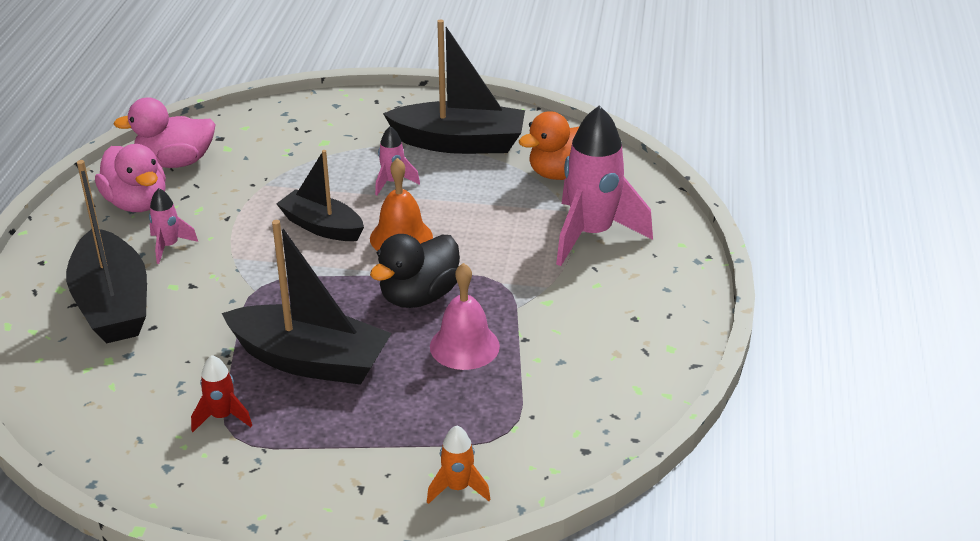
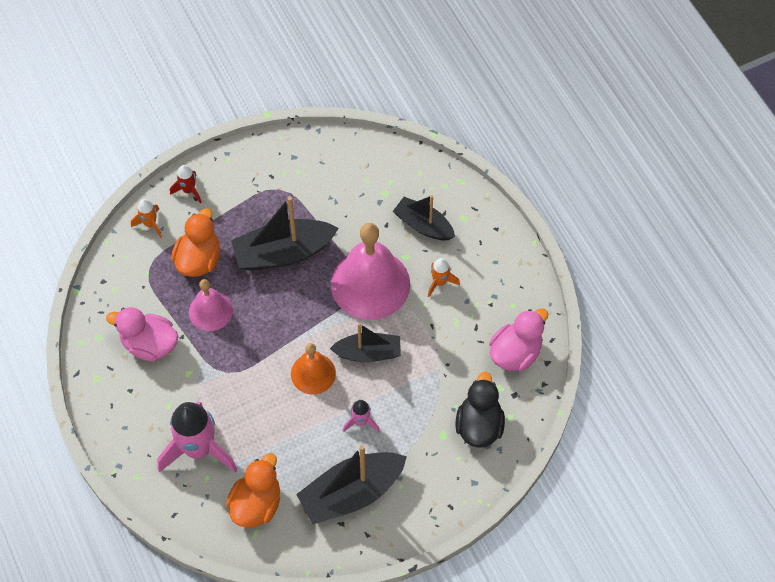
camera: 145 degrees right, 25 degrees up
black boat [66,160,147,343] -> black boat [392,195,455,240], size x0.64
pink duck [95,144,166,212] -> pink duck moved to [106,307,179,362]
pink rocket [149,188,198,264] -> orange rocket [428,258,460,297]
red rocket [191,355,252,432] -> red rocket moved to [170,165,202,203]
black duck [370,234,460,308] -> black duck moved to [455,372,505,448]
none -> orange duck [171,208,220,277]
none -> pink bell [331,223,410,320]

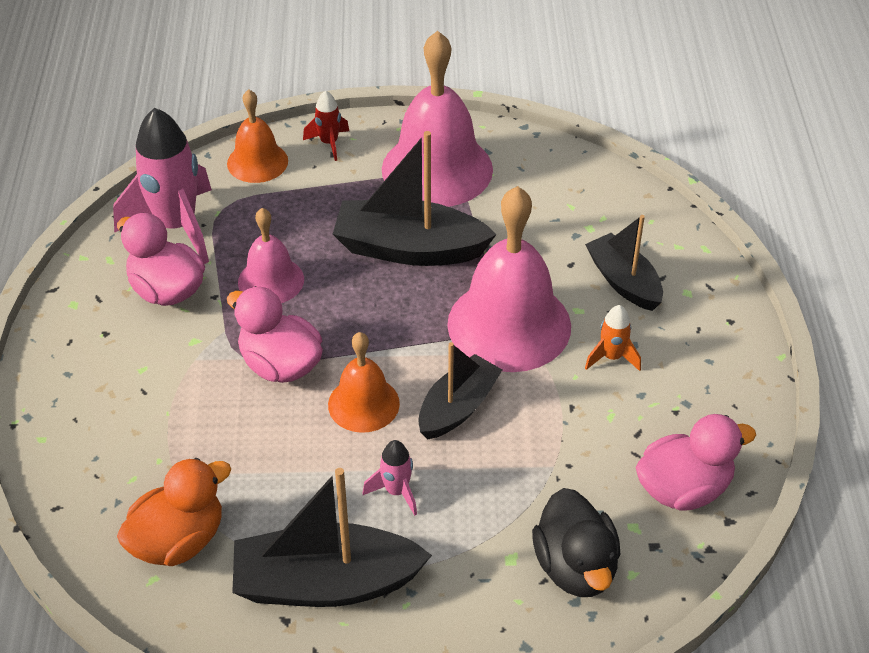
camera: 25 degrees right, 15 degrees down
orange rocket [131,199,162,238] -> orange bell [227,89,288,183]
pink rocket [157,402,238,473] -> pink rocket moved to [113,108,212,264]
orange duck [171,208,220,277] -> none
black boat [330,323,401,362] -> black boat turned 75 degrees counterclockwise [418,342,502,440]
black duck [455,372,505,448] -> black duck turned 135 degrees clockwise [532,488,620,597]
none -> pink duck [227,286,323,383]
none -> pink bell [382,31,493,207]

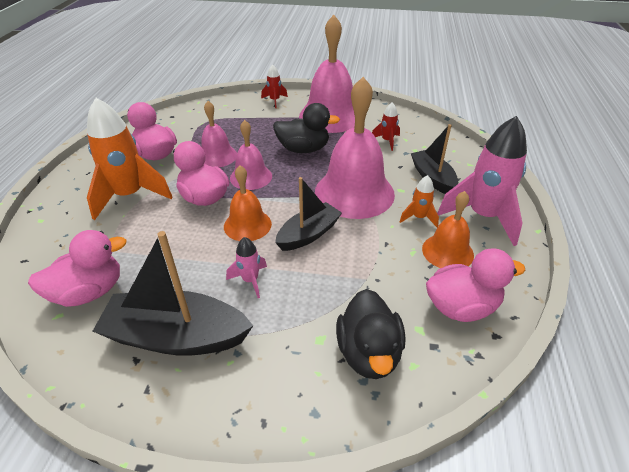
camera: 10 degrees right, 5 degrees down
pink rocket [113,108,212,264] -> pink rocket moved to [437,116,527,246]
orange duck [117,458,231,566] -> pink duck [28,230,127,307]
orange bell [227,89,288,183] -> orange bell moved to [422,191,474,268]
black boat [333,131,497,266] -> black duck [273,103,340,153]
none -> orange rocket [87,98,172,220]
none -> pink bell [230,120,272,190]
none -> red rocket [372,102,400,151]

